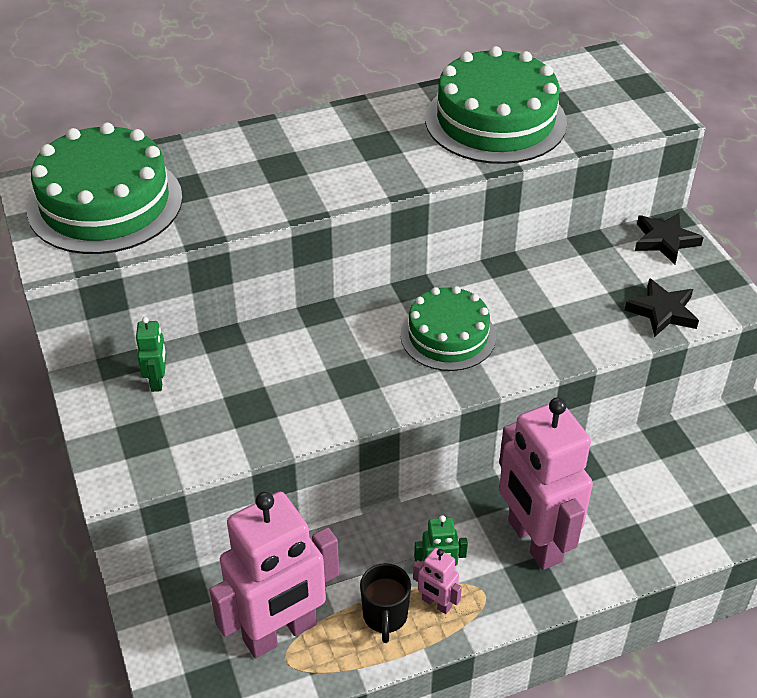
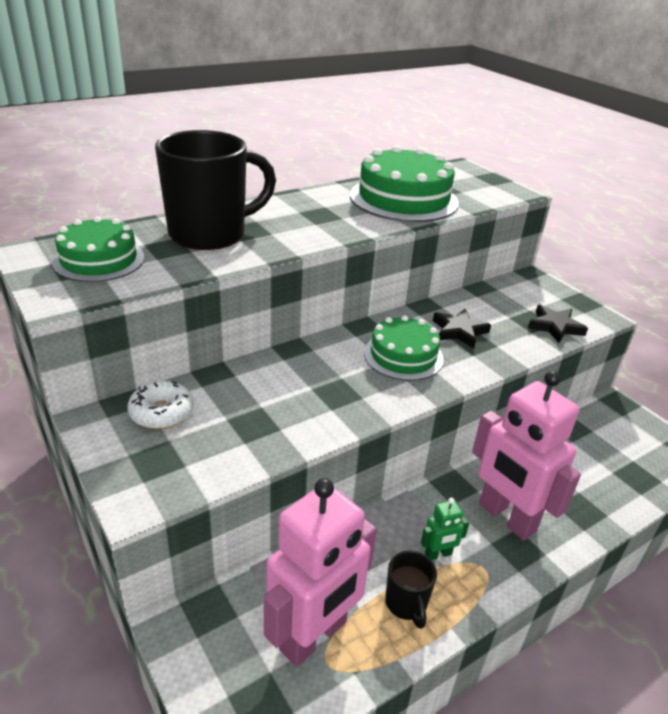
camera: 15 degrees left, 10 degrees down
green cake [27,123,183,254] -> green cake [52,216,144,282], size x0.64
green robot [136,317,167,392] -> white donut [127,381,193,429]
pink robot [413,548,462,614] -> none
black star [635,213,704,264] -> black star moved to [433,309,491,348]
none -> black mug [155,130,276,250]

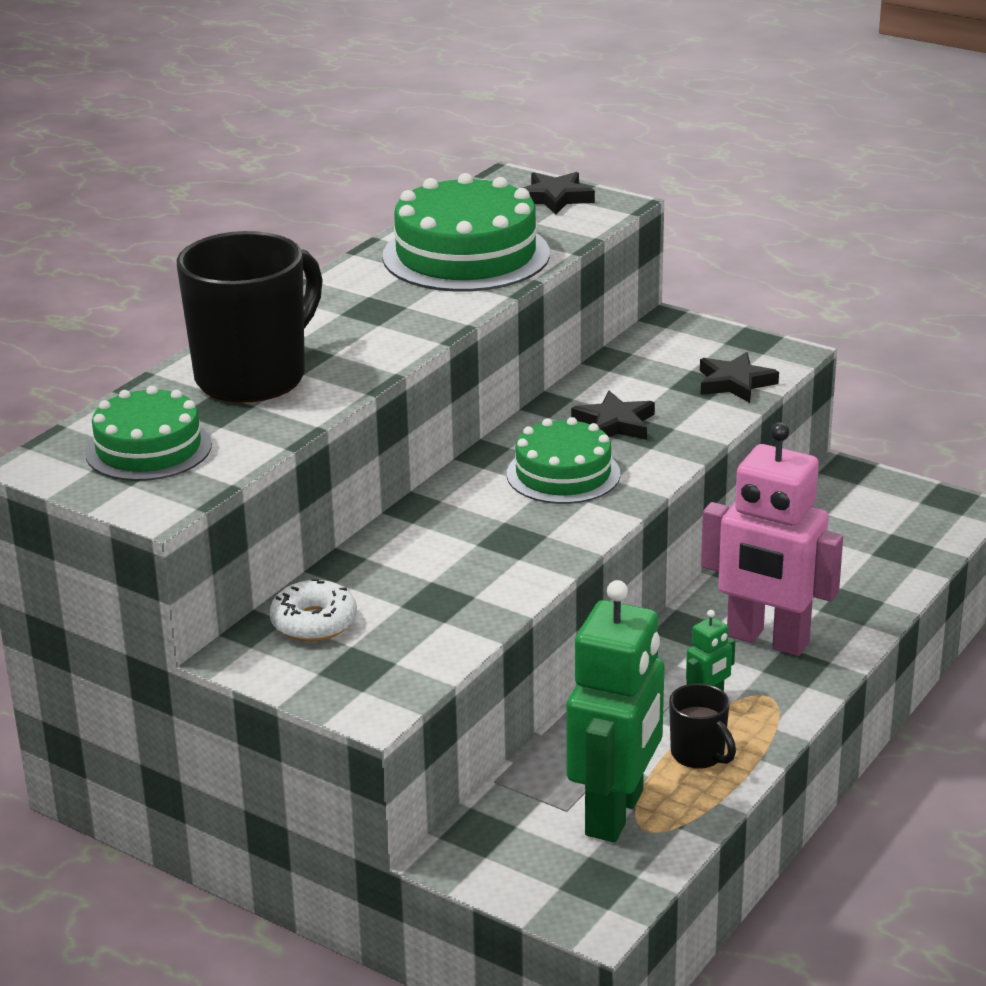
camera: 20 degrees left, 5 degrees down
pink robot [264,478,377,667] -> green robot [567,580,665,842]
none -> black star [523,172,595,215]

